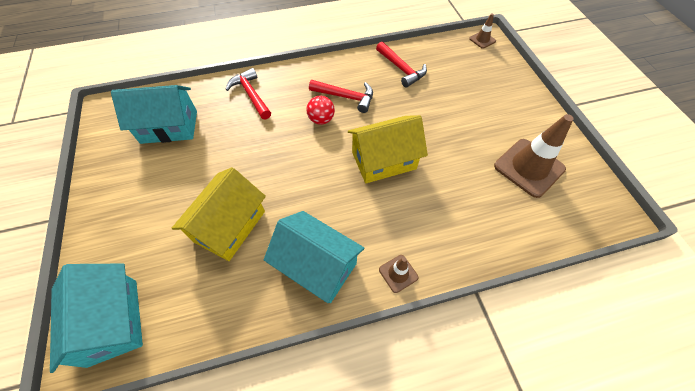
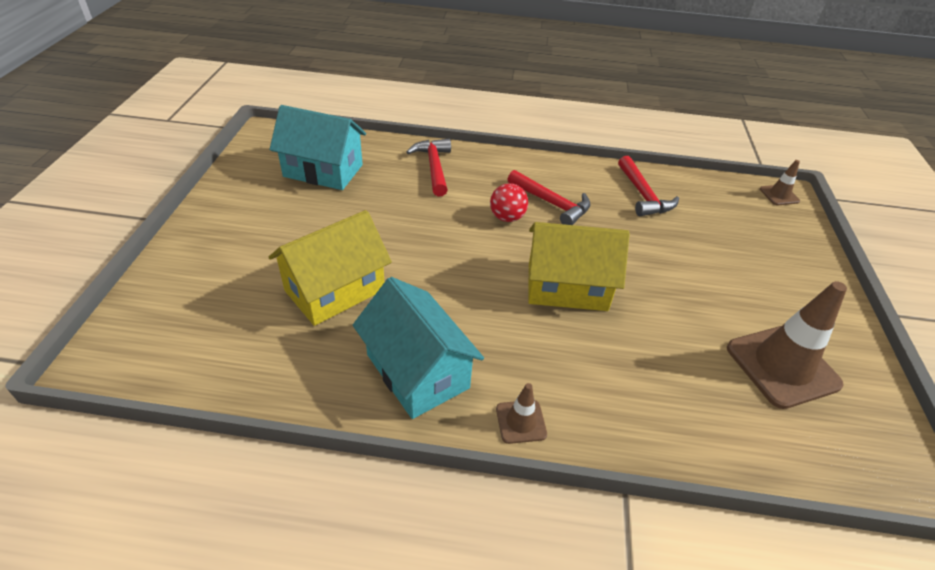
camera: 20 degrees right, 15 degrees down
turquoise house [50,264,143,373] -> none

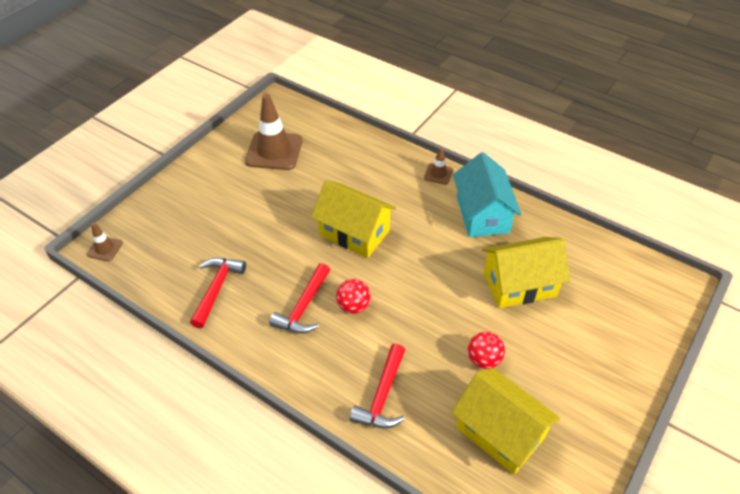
camera: 150 degrees left, 5 degrees up
turquoise house [270,105,366,190] -> yellow house [451,368,560,475]
red hammer [507,170,591,225] -> red hammer turned 135 degrees counterclockwise [269,263,330,333]
none -> red ball [468,332,505,369]

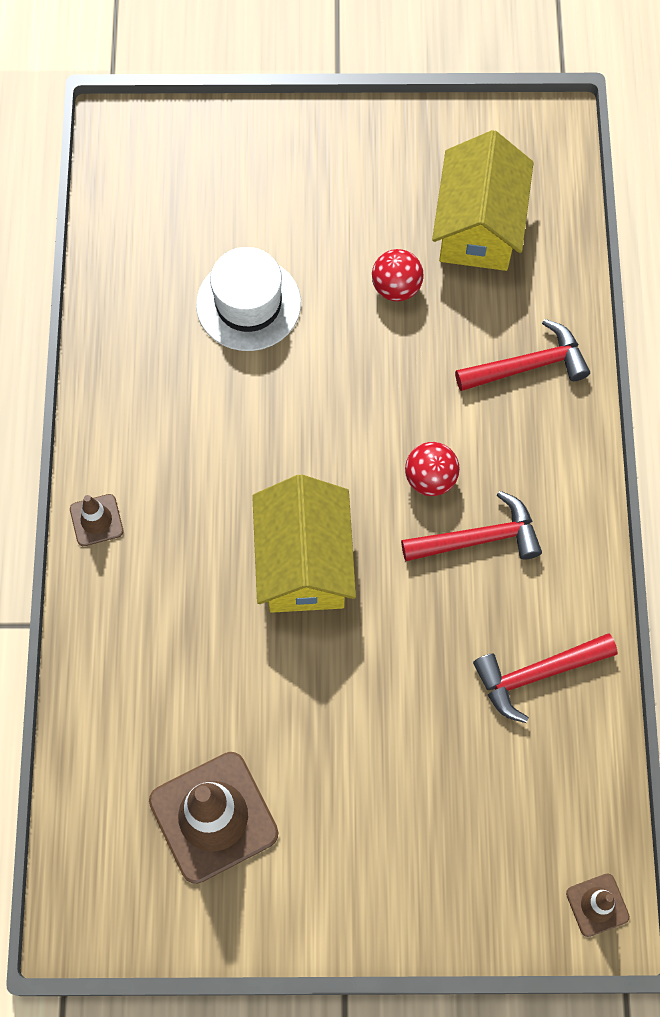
camera: 125 degrees left, 20 degrees up
turquoise house [453,152,522,237] -> none
yellow house [482,237,570,308] -> white hat [196,247,301,351]

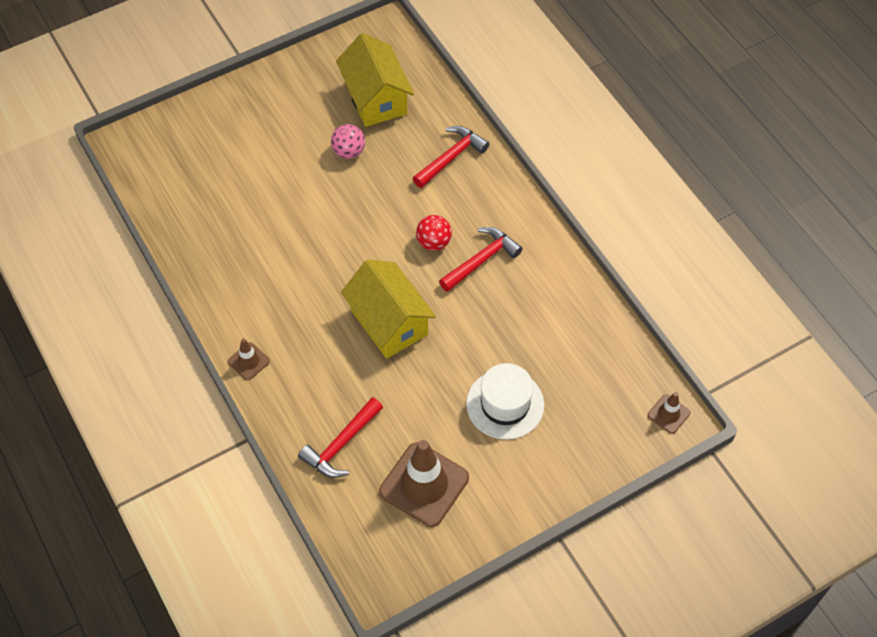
camera: 30 degrees left, 10 degrees down
white hat [196,247,301,351] -> white hat moved to [466,363,544,440]
red ball [372,249,423,301] -> pink ball [331,124,365,159]
red hammer [473,634,617,723] -> red hammer moved to [298,397,383,478]

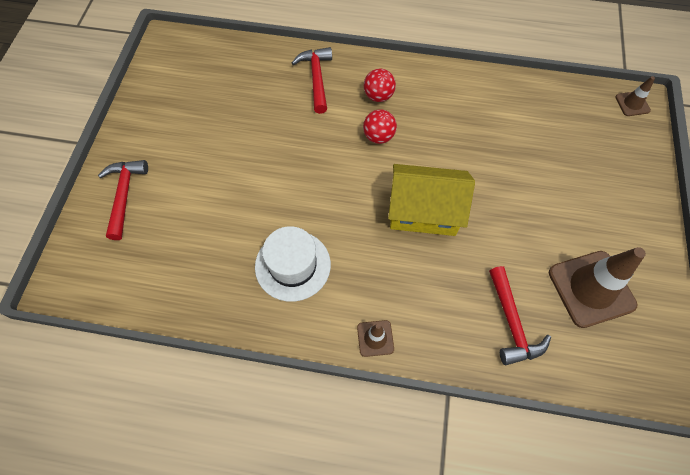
camera: 50 degrees left, 5 degrees up
pink ball [331,124,365,159] -> none
yellow house [336,33,414,127] -> none
red hammer [439,227,522,292] -> red hammer moved to [98,160,148,240]
white hat [466,363,544,440] -> white hat moved to [255,226,331,302]
none -> red ball [364,69,396,102]

